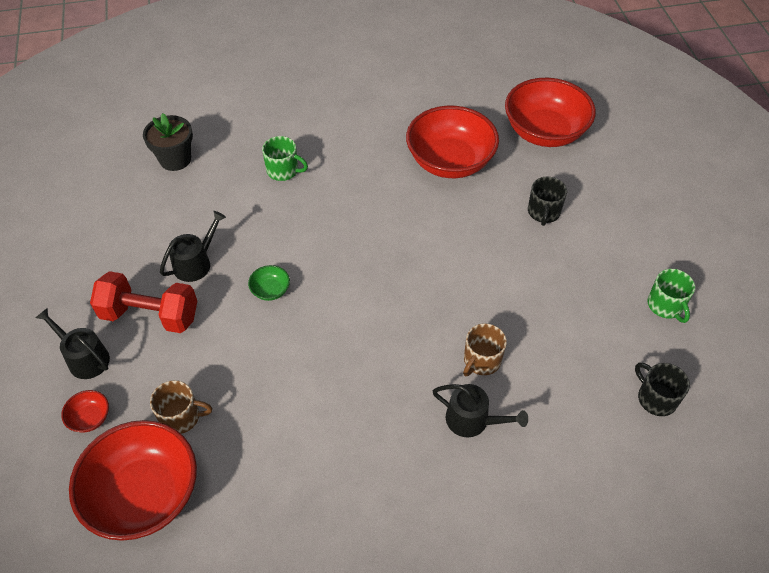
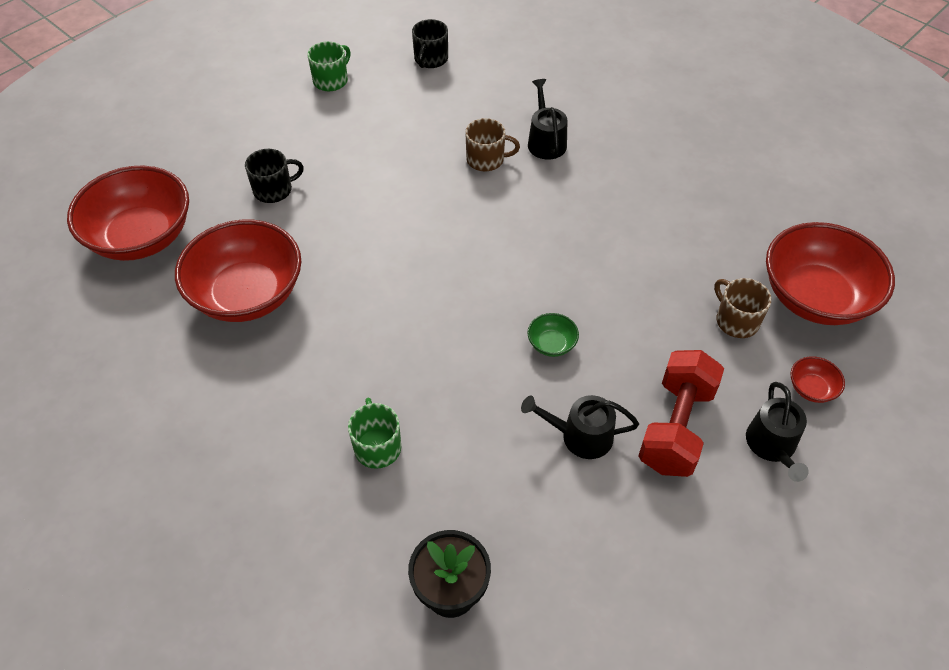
camera: 125 degrees left, 0 degrees up
red dumbbell [90,271,197,333] -> red dumbbell turned 45 degrees clockwise [638,350,724,477]

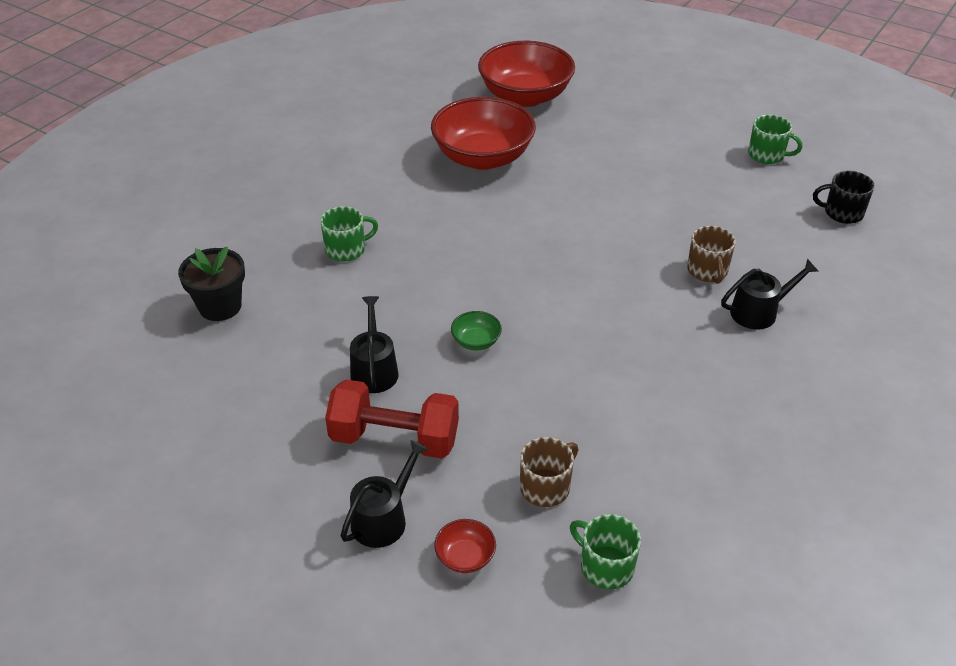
camera: 80 degrees right, 10 degrees down
black mug [245,149,304,203] -> none
black watering can [746,382,809,482] -> black watering can turned 135 degrees clockwise [340,440,428,548]
red bowl [766,222,895,325] -> green mug [570,514,641,589]

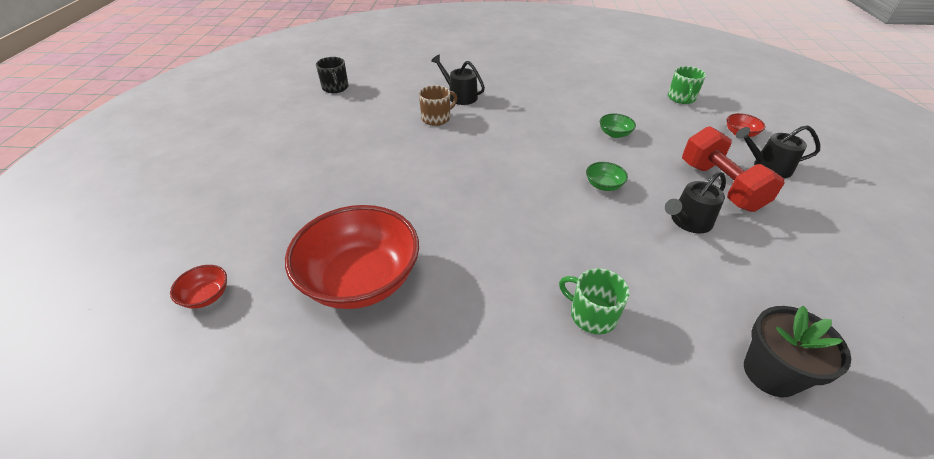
camera: 120 degrees left, 0 degrees up
red bowl [478,41,575,107] -> red bowl [170,265,227,309], size x0.40
brown mug [520,437,578,507] -> none
green mug [748,115,802,164] -> none
none -> green bowl [600,114,636,138]

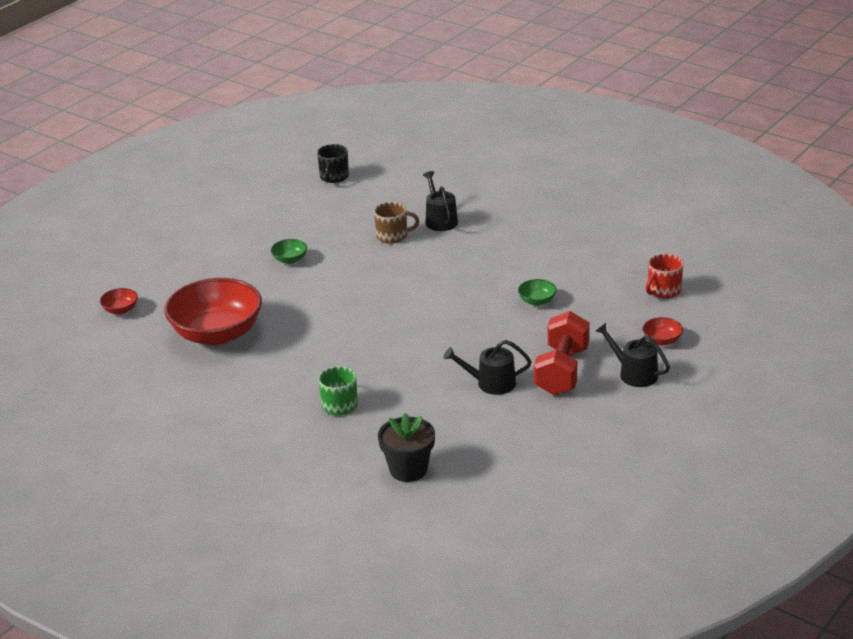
camera: 35 degrees right, 10 degrees down
green bowl [586,162,628,191] -> green bowl moved to [271,239,307,264]
green mug [668,66,706,104] -> red mug [646,254,684,298]

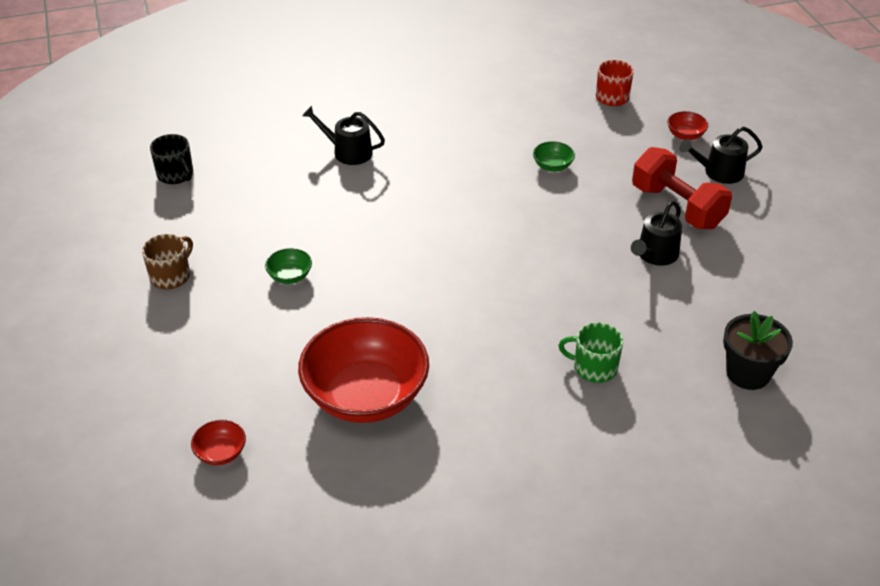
camera: 55 degrees left, 10 degrees up
brown mug [374,202,419,243] -> brown mug moved to [142,234,193,289]

